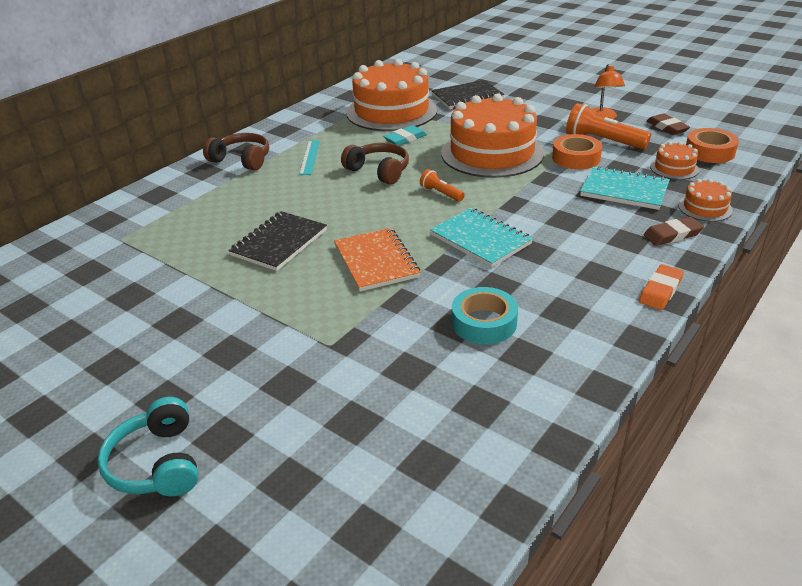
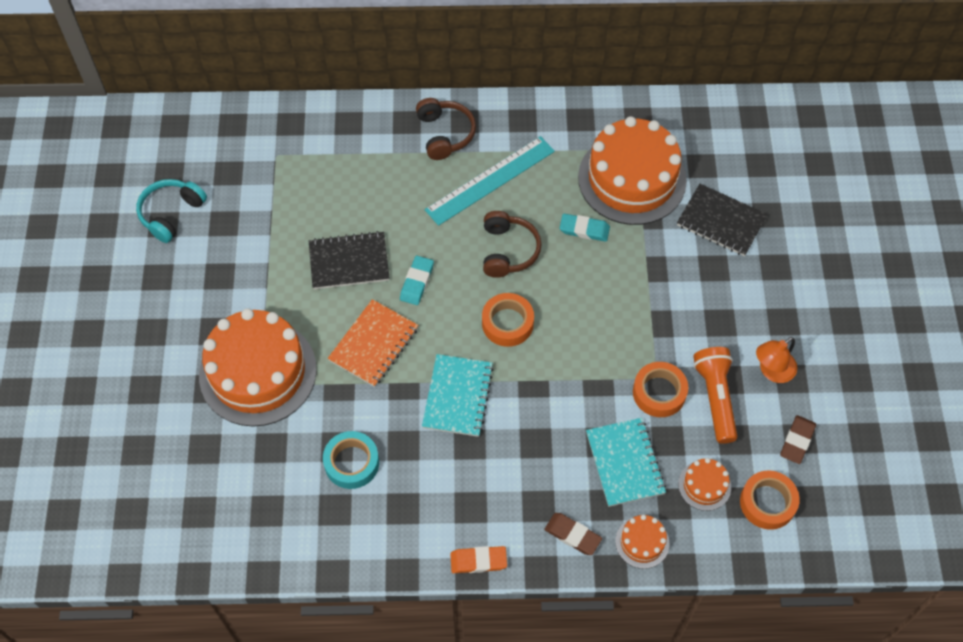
camera: 50 degrees right, 25 degrees up
turquoise headphones [97,397,198,496] -> turquoise headphones moved to [136,179,207,243]
turquoise ruler [299,140,320,175] -> turquoise ruler [425,136,555,226], size x1.84
orange flashlight [420,169,465,202] -> orange tape [482,293,534,347]
orange cake [441,94,544,178] -> orange cake moved to [199,308,317,426]
none -> turquoise eraser [400,256,434,305]

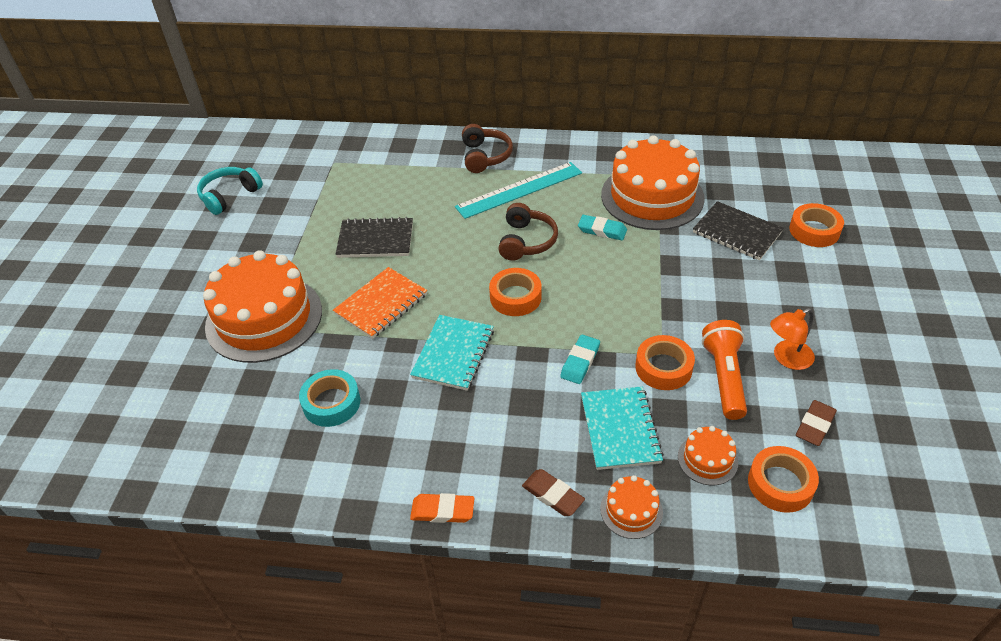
camera: 10 degrees right, 15 degrees down
turquoise eraser [400,256,434,305] -> turquoise eraser moved to [560,334,600,384]
none -> orange tape [789,203,844,247]

